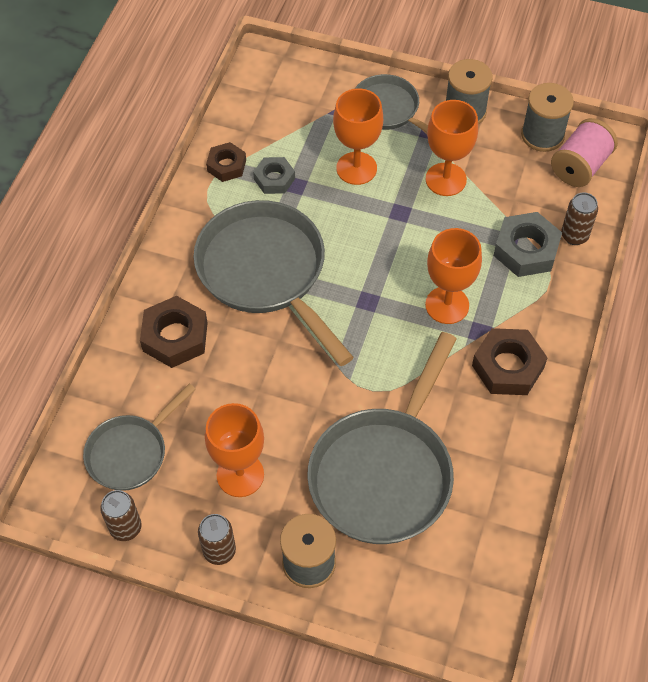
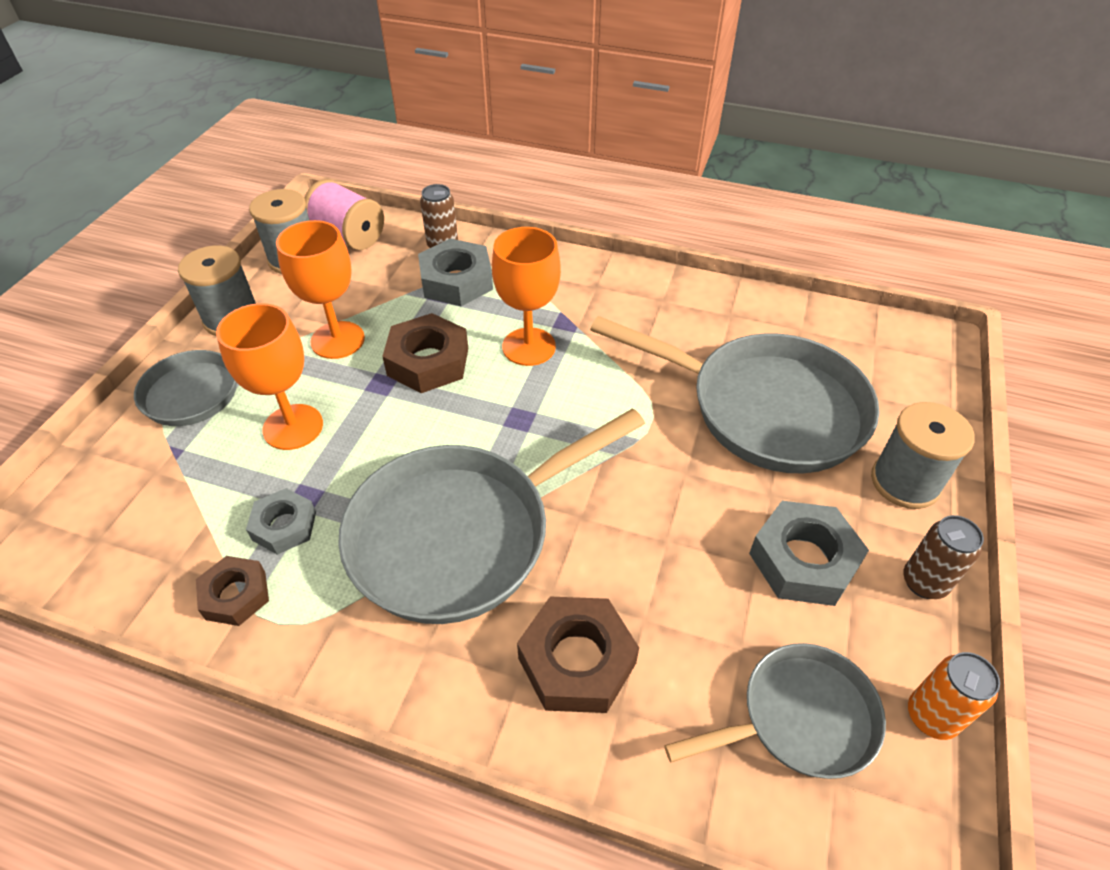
camera: 90 degrees left, 10 degrees down
grey pan [83,383,196,491] -> grey pan turned 60 degrees counterclockwise [664,643,886,779]
brown can [100,490,142,541] -> orange can [908,652,1000,740]
orange goblet [205,403,264,497] -> grey nut [749,501,869,606]
brown nut [472,328,548,395] -> brown nut moved to [382,313,468,393]

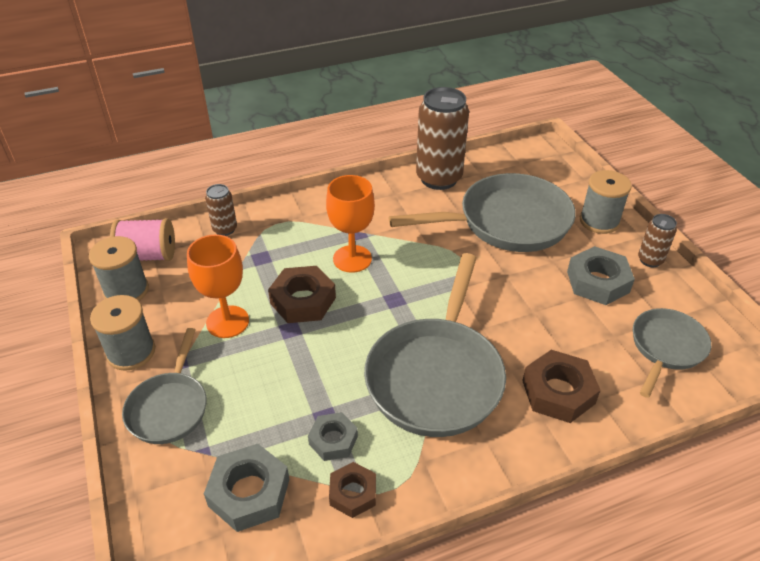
camera: 40 degrees left, 5 degrees down
orange goblet [216,303,323,450] -> none
grey nut [418,238,493,306] -> grey nut moved to [204,444,290,532]
orange can [908,652,1000,740] -> none
none -> brown can [416,87,469,190]

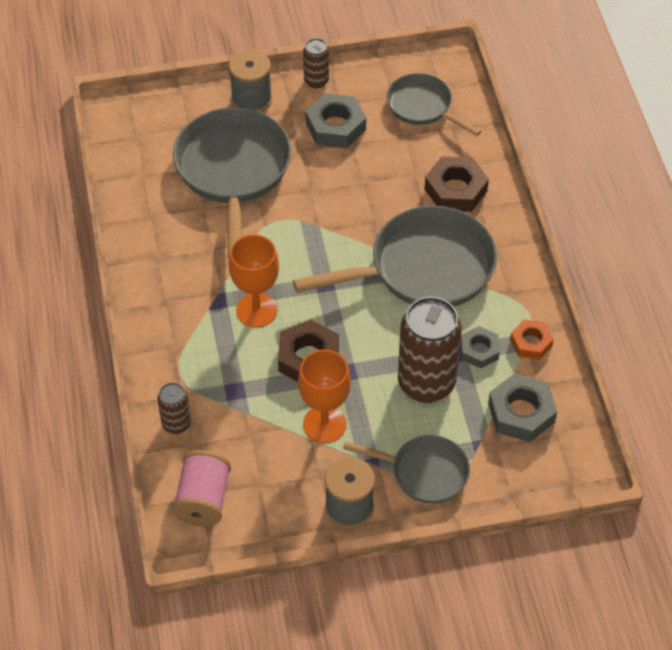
camera: 80 degrees left, 10 degrees up
grey spool [89,236,149,301] -> none
brown nut [329,462,376,518] -> orange nut [510,320,554,360]
grey pan [364,253,506,437] -> grey pan turned 45 degrees counterclockwise [293,205,497,307]
brown can [416,87,469,190] -> brown can moved to [398,296,462,403]

